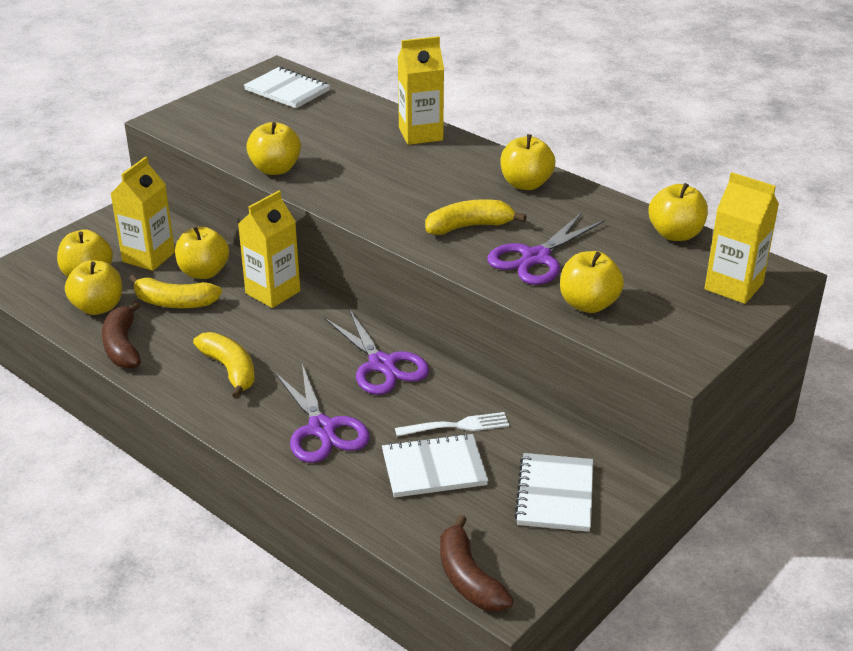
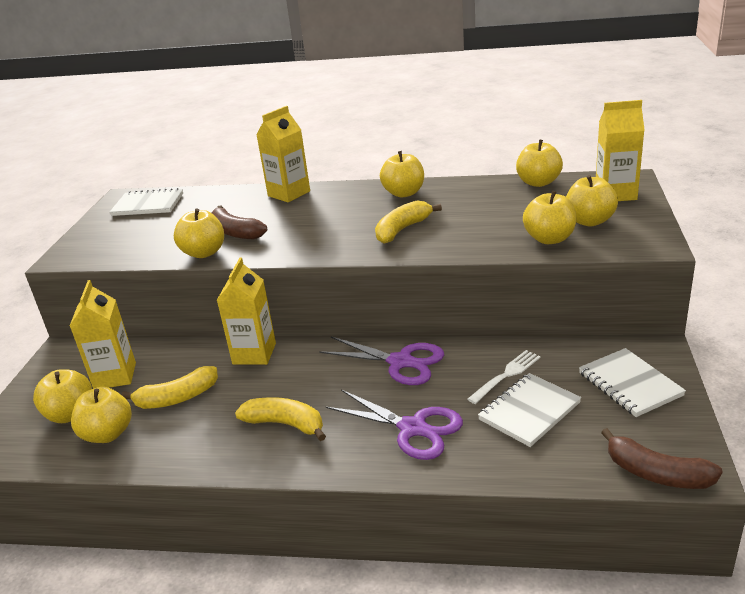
camera: 30 degrees left, 5 degrees down
brown banana [102,301,141,369] -> brown banana moved to [211,205,267,239]
yellow apple [175,226,229,279] -> yellow apple moved to [566,175,618,226]
purple scissors [487,212,605,285] -> none

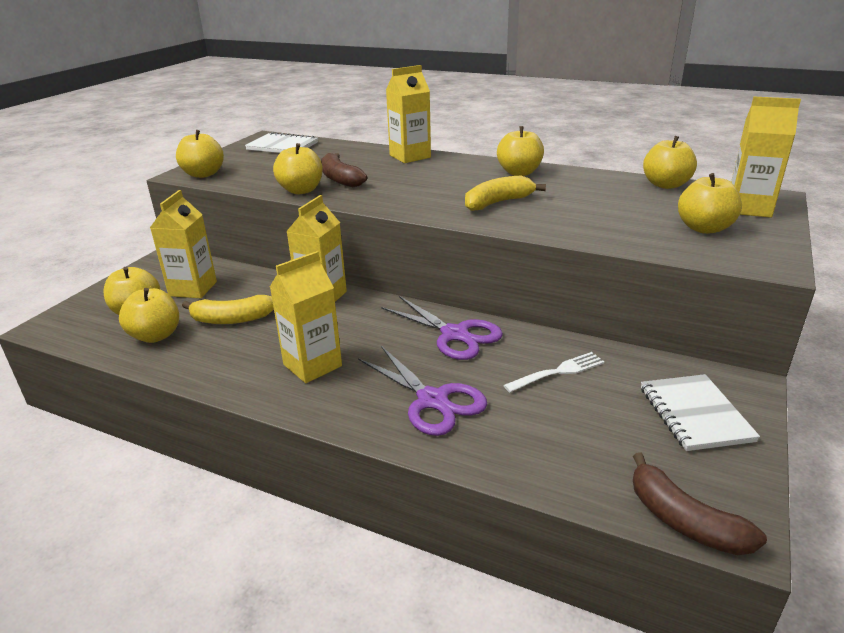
camera: 15 degrees right, 0 degrees up
yellow banana [235,397,326,441] -> yellow carton [270,251,342,383]
white notebook [478,373,581,447] -> none
yellow apple [523,191,576,244] -> yellow apple moved to [176,130,224,178]

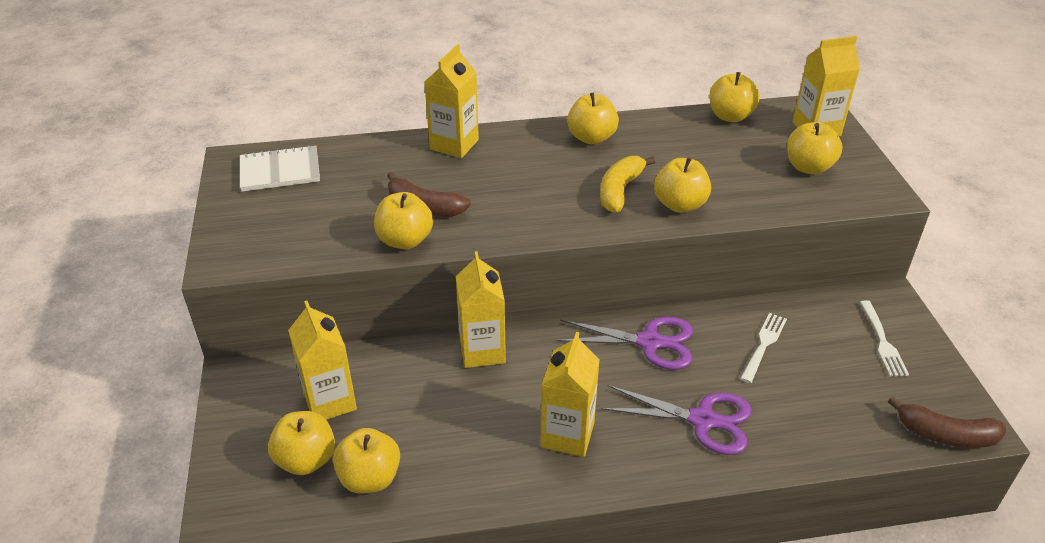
camera: 35 degrees left, 10 degrees up
yellow apple [176,130,224,178] -> yellow apple moved to [654,157,711,213]
yellow banana [182,295,274,324] -> none
white notebook [641,374,760,451] -> white fork [860,300,909,376]

